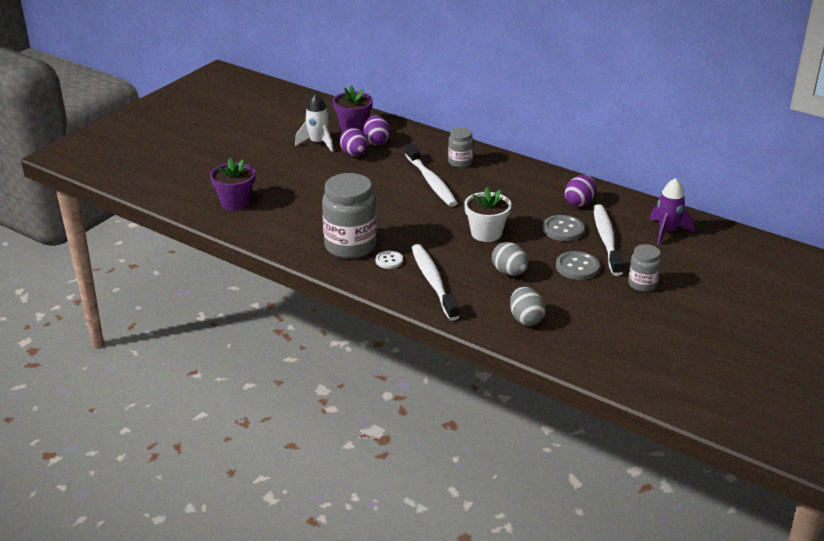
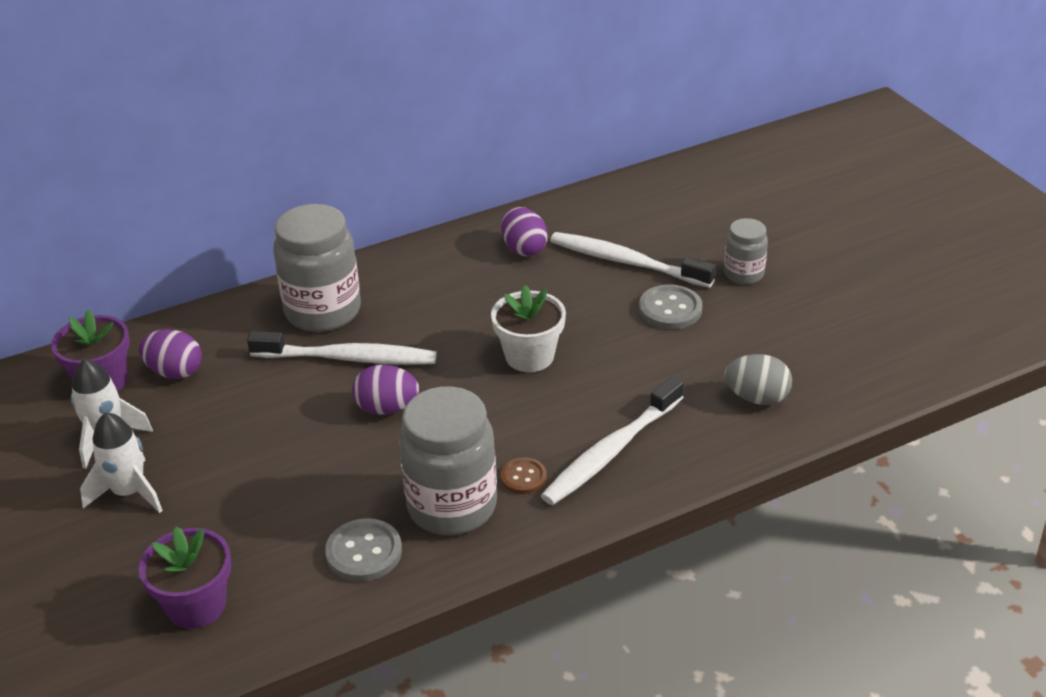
camera: 60 degrees left, 5 degrees up
purple egg [339,128,368,156] -> purple egg moved to [352,365,419,415]
white button [375,251,403,269] -> brown button [500,457,547,494]
white toothbrush [411,244,459,321] -> white toothbrush turned 60 degrees counterclockwise [541,376,684,505]
grey jar [448,127,473,168] -> grey jar [273,204,361,332], size x1.87
grey egg [492,242,528,276] -> none
grey button [543,215,584,241] -> grey button moved to [325,518,402,582]
purple rocket [650,178,694,245] -> none
none -> white rocket [80,412,163,513]

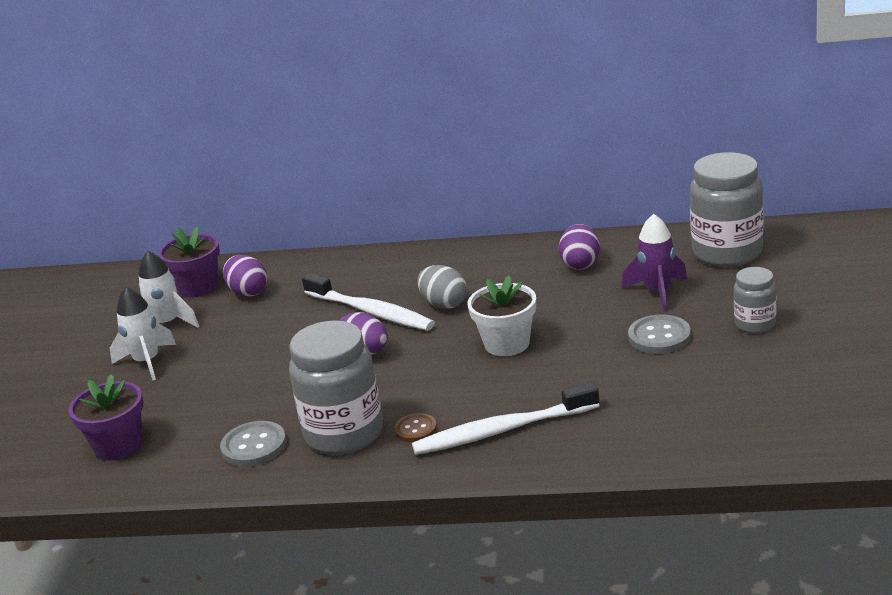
camera: 35 degrees right, 10 degrees down
grey jar [273,204,361,332] -> grey jar moved to [690,152,763,267]
white toothbrush [550,232,716,288] -> purple rocket [622,214,687,311]
grey egg [725,354,792,405] -> grey egg moved to [417,265,467,309]

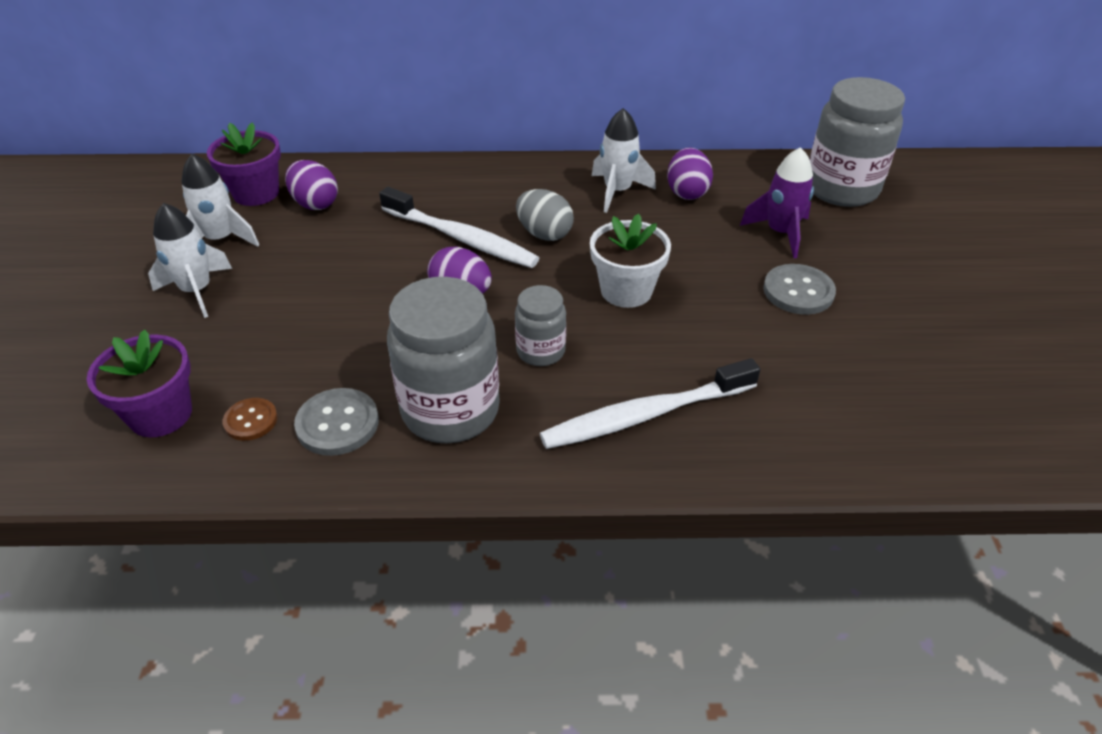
camera: 10 degrees left, 15 degrees up
brown button [394,413,437,442] -> brown button moved to [223,398,278,441]
grey jar [734,267,776,333] -> grey jar moved to [515,285,566,366]
none -> white rocket [592,108,656,213]

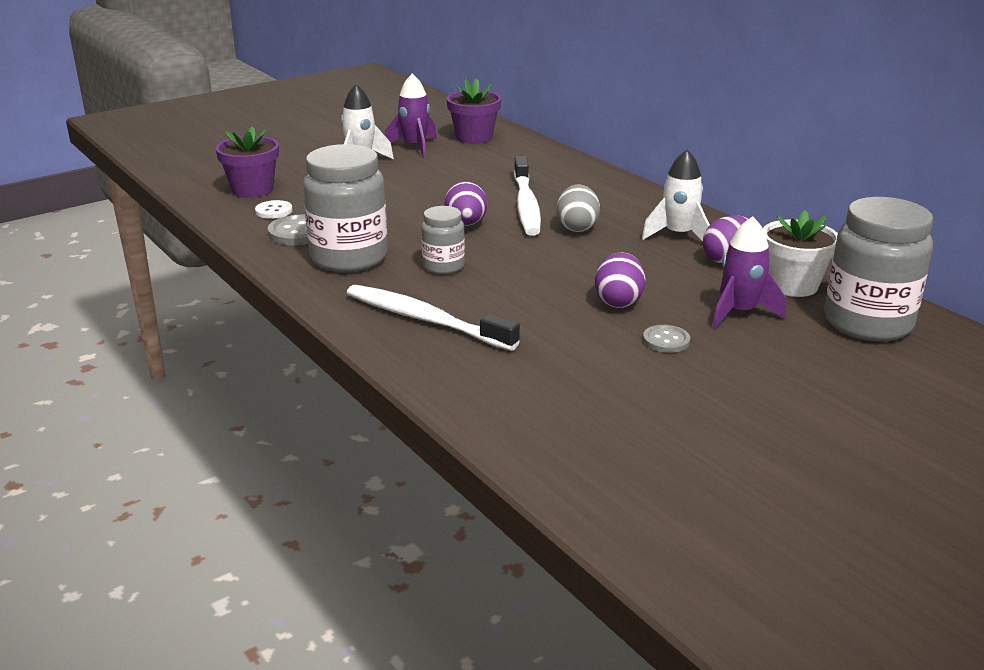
camera: 55 degrees right, 15 degrees down
white rocket [182,154,259,247] -> purple rocket [385,74,437,158]
brown button [223,398,278,441] -> white button [255,200,293,219]
purple egg [285,160,338,210] -> purple egg moved to [595,253,646,308]
white flower pot [590,213,671,308] -> white flower pot moved to [763,210,838,297]
grey button [763,264,836,315] -> grey button [643,325,690,353], size x0.64

